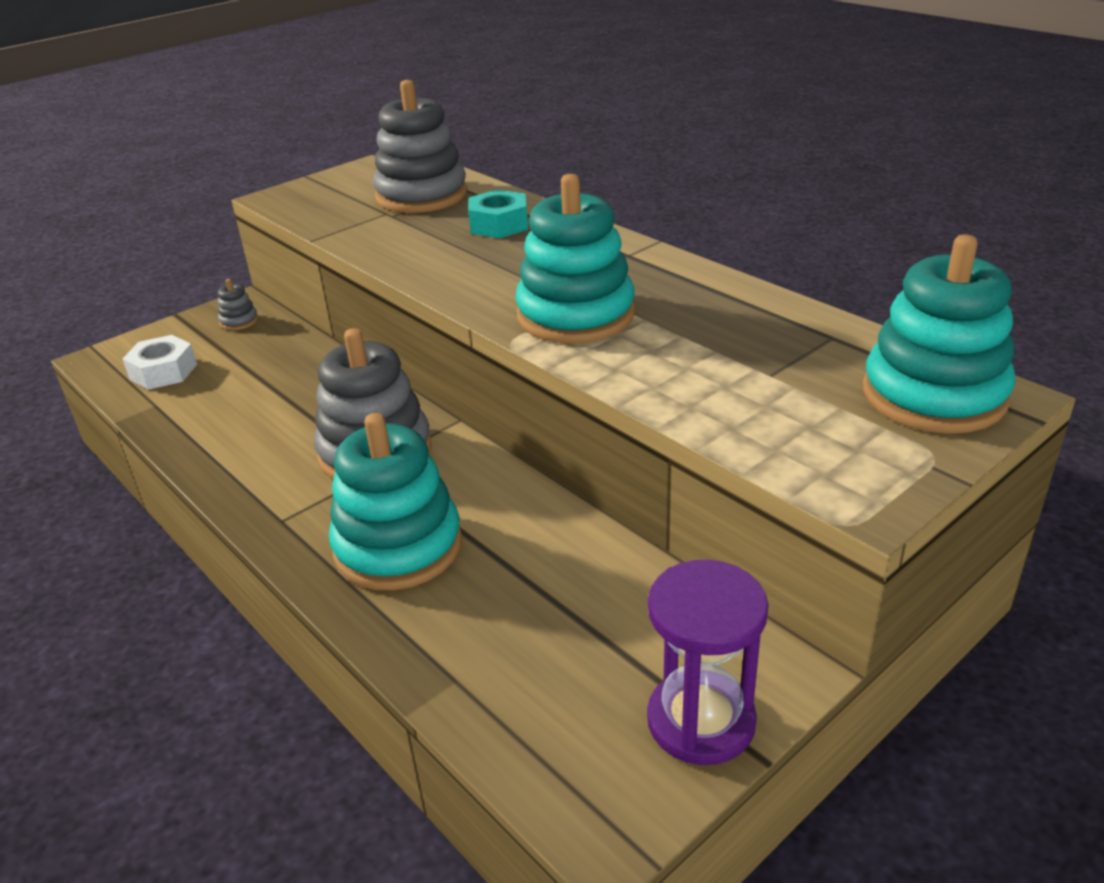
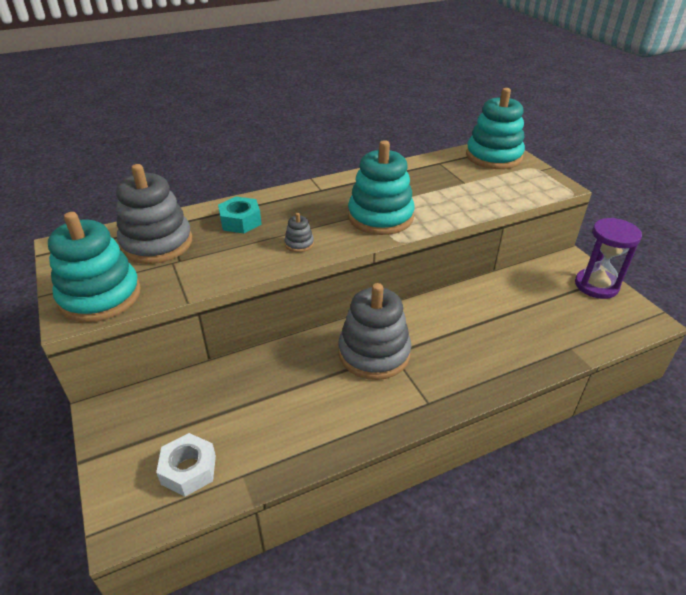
camera: 75 degrees left, 5 degrees up
grey stacking toy [218,279,258,330] -> grey stacking toy moved to [284,213,314,252]
turquoise stacking toy [329,413,462,590] -> turquoise stacking toy moved to [48,212,141,322]

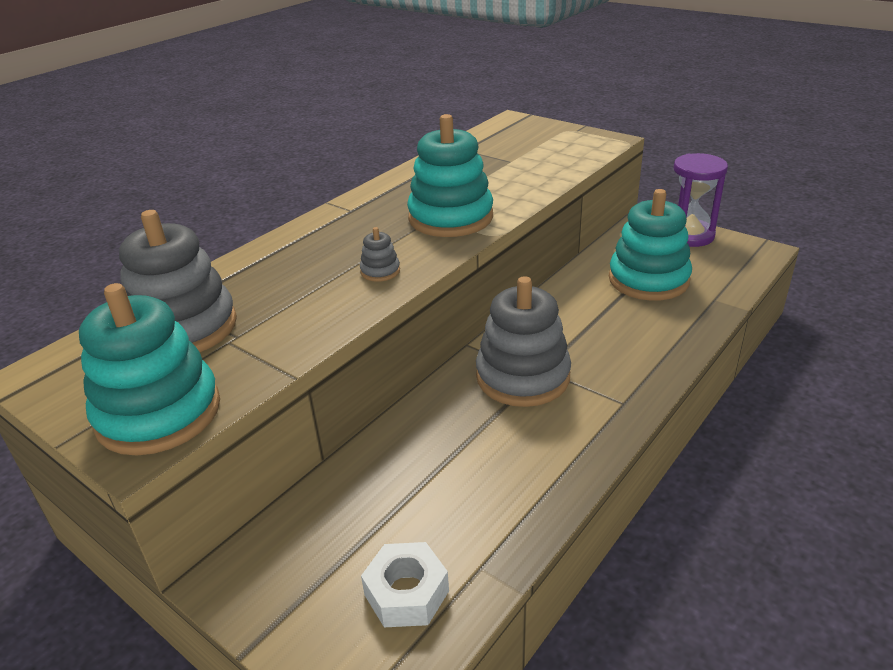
camera: 25 degrees left, 5 degrees down
turquoise nut [218,197,262,233] -> none
turquoise stacking toy [466,88,525,169] -> turquoise stacking toy moved to [609,189,692,301]

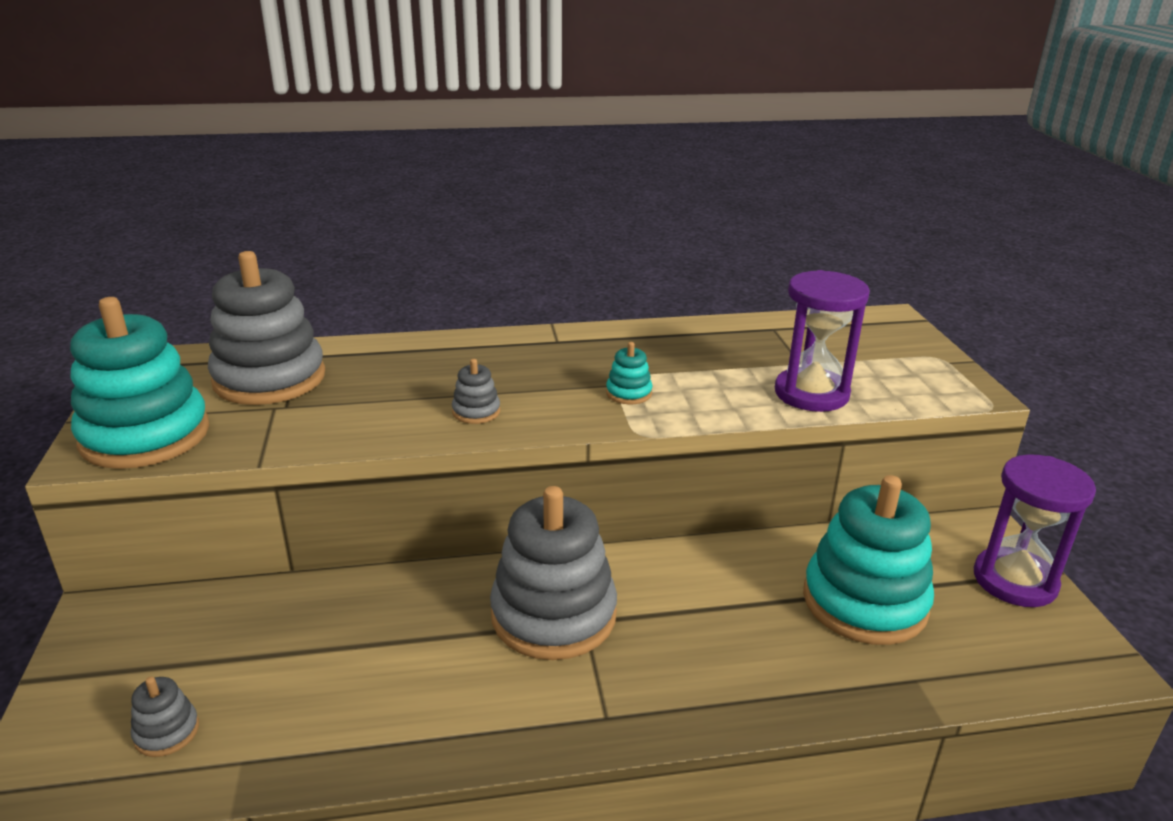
camera: 40 degrees right, 5 degrees down
white nut [361,542,449,627] -> grey stacking toy [131,676,199,757]
turquoise stacking toy [407,114,493,237] -> turquoise stacking toy [606,342,653,404], size x0.42
none -> purple hourglass [775,270,870,412]

